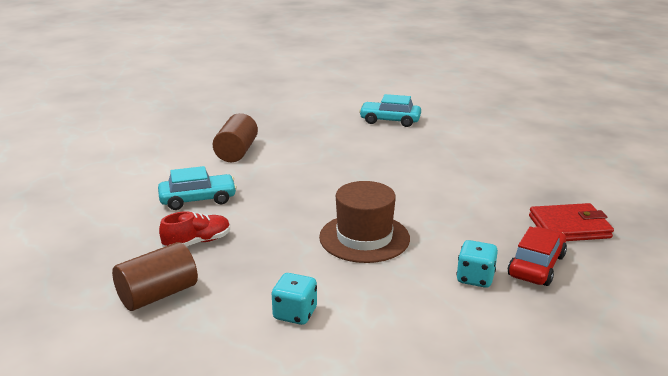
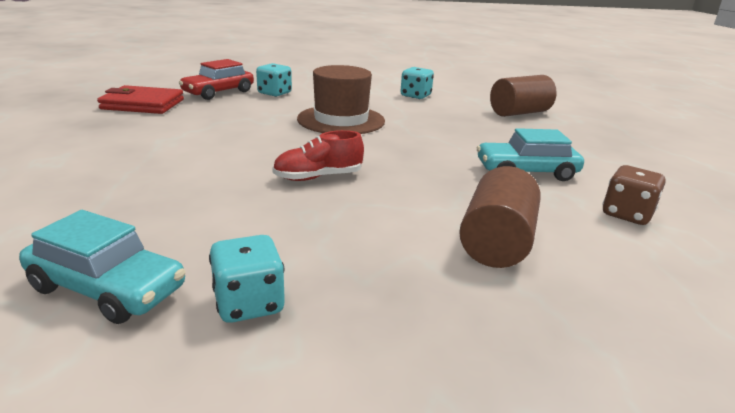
camera: 170 degrees left, 0 degrees up
red shoe [159,211,230,247] -> red shoe moved to [272,130,364,181]
none -> turquoise dice [209,235,285,323]
none -> brown dice [602,165,665,225]

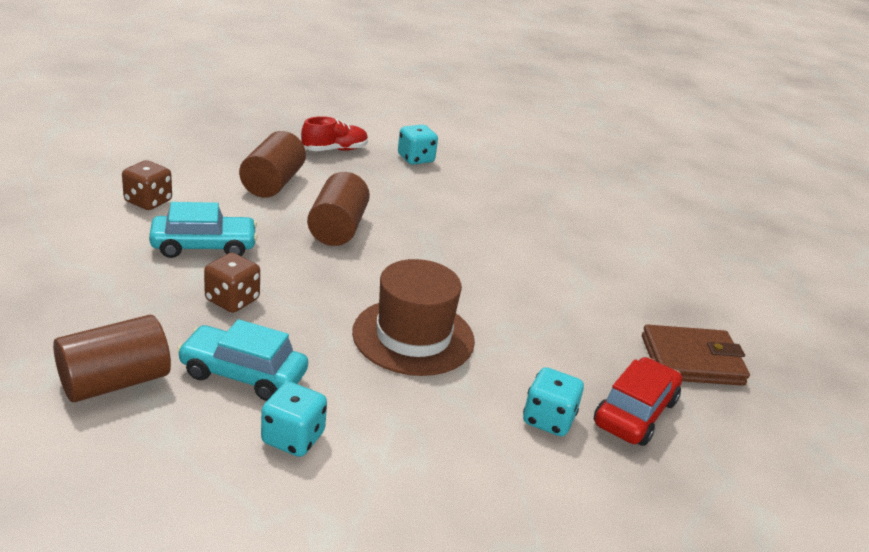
camera: 170 degrees right, 5 degrees up
turquoise car [19,210,185,324] -> turquoise car moved to [177,319,308,401]
red wallet [97,85,184,114] -> brown wallet [642,324,750,386]
red shoe [272,130,364,181] -> red shoe moved to [301,116,368,151]
none -> brown dice [204,253,260,313]
none -> brown cylinder [307,172,370,246]

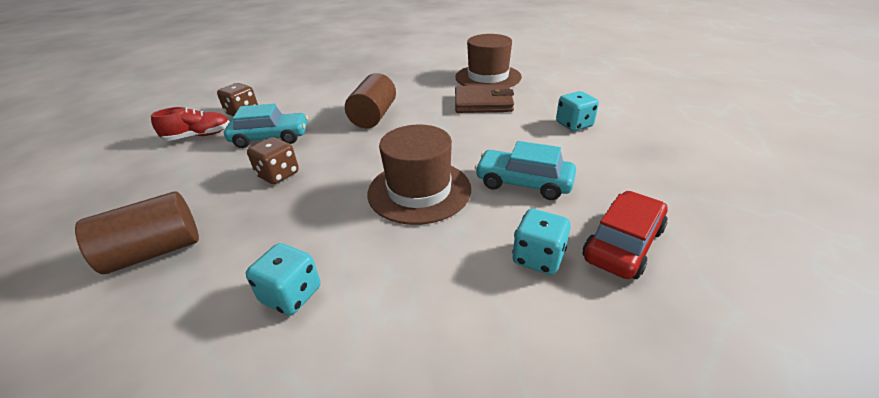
camera: 10 degrees right, 5 degrees up
turquoise car [177,319,308,401] -> turquoise car moved to [475,141,576,200]
brown cylinder [239,131,306,198] -> none
red shoe [301,116,368,151] -> red shoe moved to [151,107,229,141]
turquoise dice [398,125,438,165] -> turquoise dice moved to [556,91,599,131]
brown wallet [642,324,750,386] -> brown wallet moved to [455,85,514,113]
none -> brown hat [455,34,522,87]

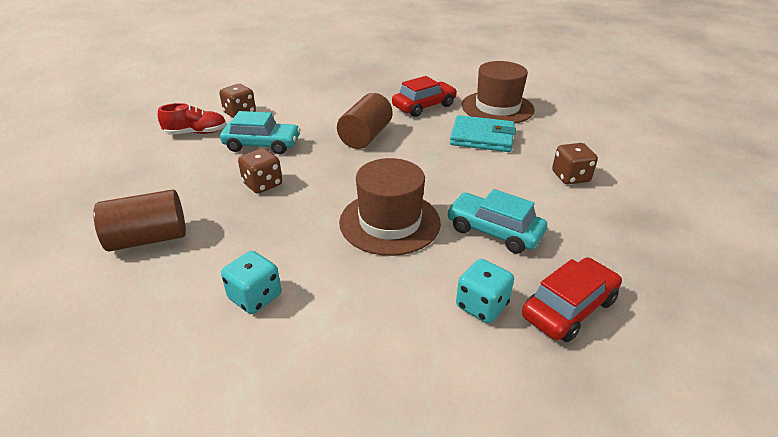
camera: 10 degrees right, 0 degrees up
brown wallet [455,85,514,113] -> turquoise wallet [450,115,516,152]
turquoise dice [556,91,599,131] -> brown dice [552,143,598,184]
none -> red car [392,76,457,117]

